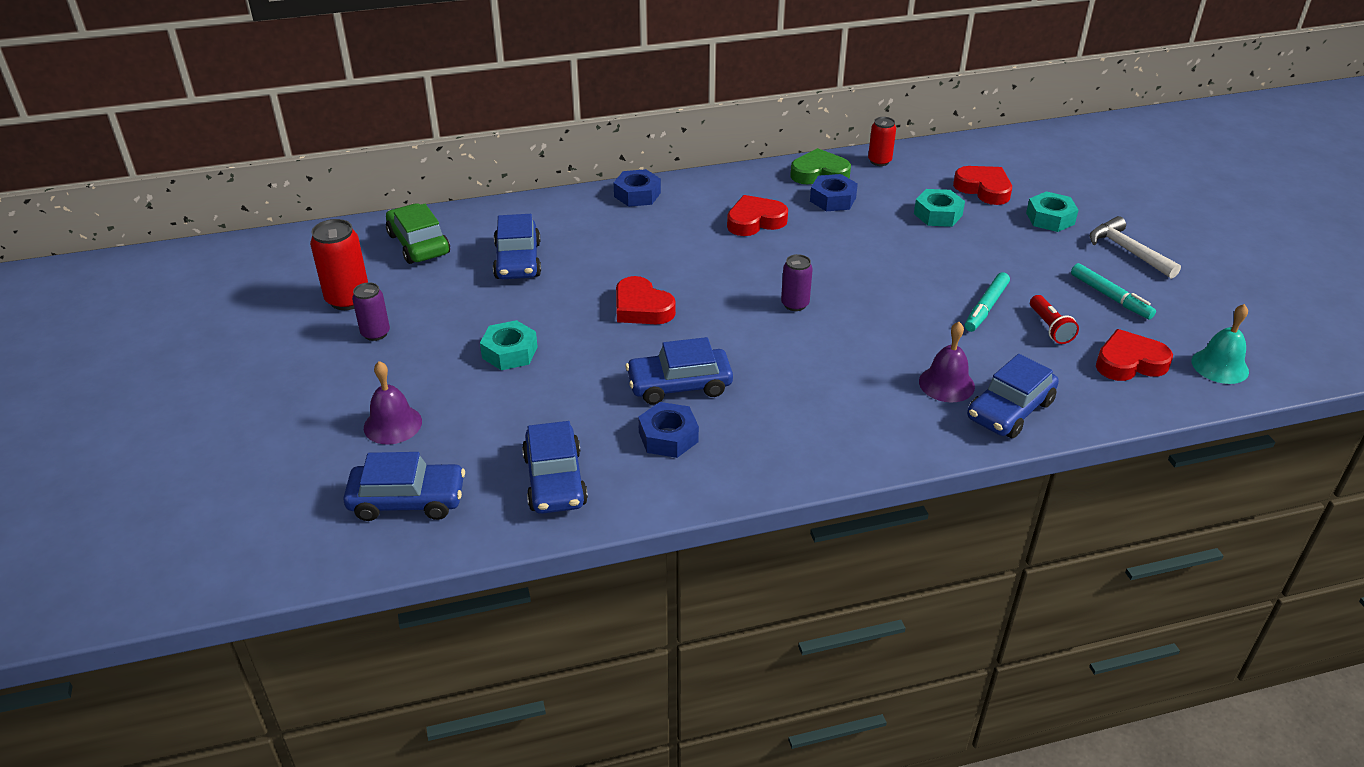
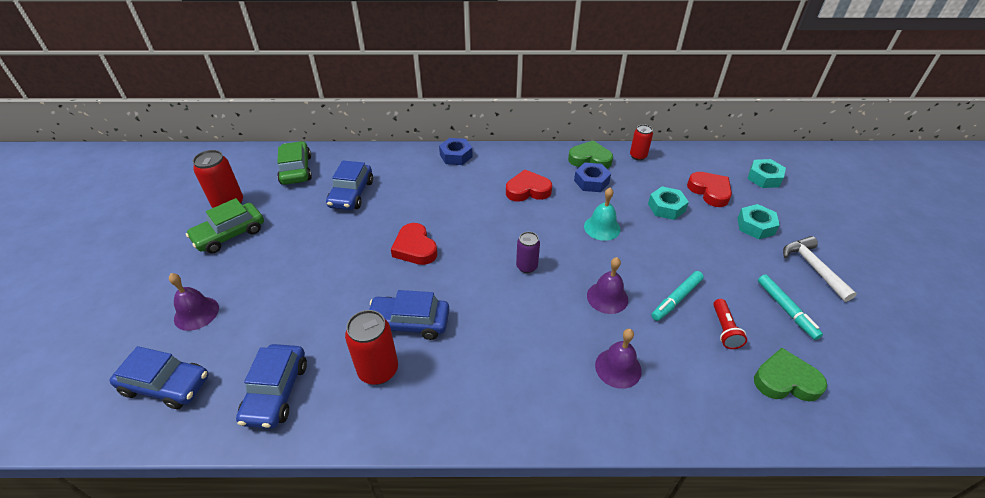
camera: 15 degrees right, 5 degrees up
purple can [352,282,390,341] -> green car [186,198,264,253]
turquoise nut [480,320,538,370] -> turquoise nut moved to [748,159,786,188]
blue nut [638,402,699,458] -> red can [345,310,398,385]
blue car [967,354,1059,438] -> none
red heart [1096,329,1173,381] -> green heart [754,348,827,402]
turquoise bell [1192,304,1249,384] -> turquoise bell moved to [584,187,621,241]
none -> purple bell [587,257,628,314]

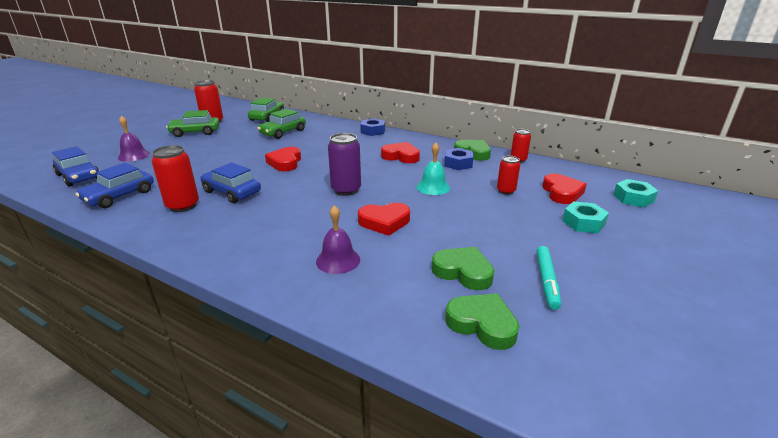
camera: 30 degrees right, 15 degrees down
blue car [326,160,373,210] -> green car [258,109,306,139]
purple can [516,232,540,273] -> purple can [328,133,361,196], size x1.59
purple bell [587,257,628,314] -> red heart [358,203,410,236]
turquoise nut [648,186,689,220] -> red can [497,156,520,195]
turquoise marker [651,271,704,321] -> none
red flashlight [713,299,747,349] -> green heart [432,247,495,290]
white hammer [783,236,857,302] -> none

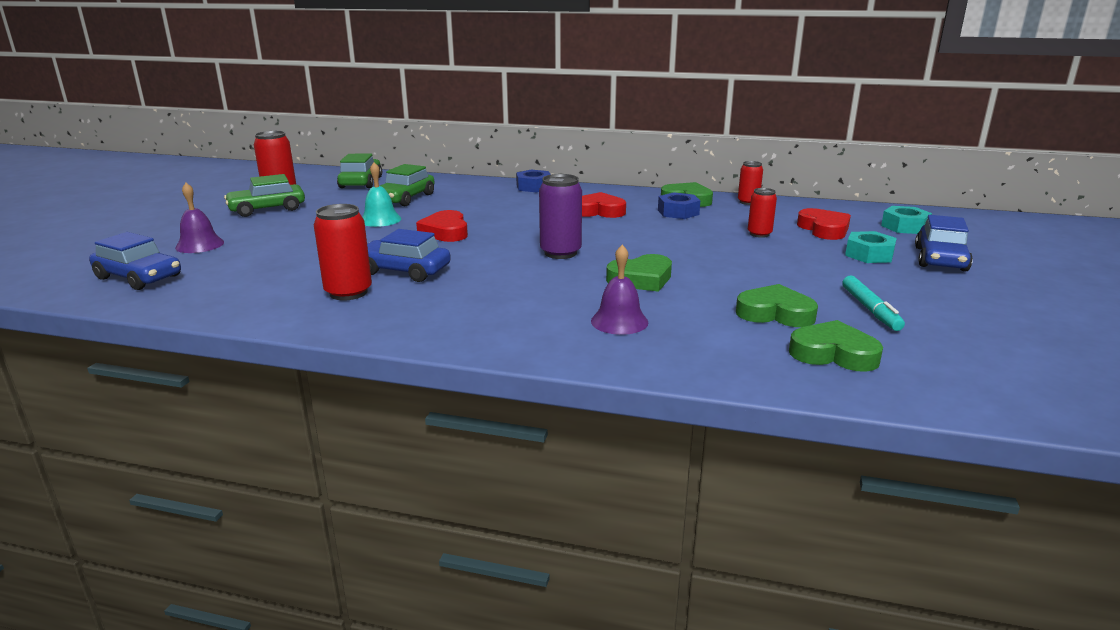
camera: 15 degrees left, 5 degrees down
blue car [76,163,154,208] -> blue car moved to [915,215,973,272]
red heart [358,203,410,236] -> green heart [606,254,672,292]
turquoise bell [417,142,450,195] -> turquoise bell moved to [362,162,401,227]

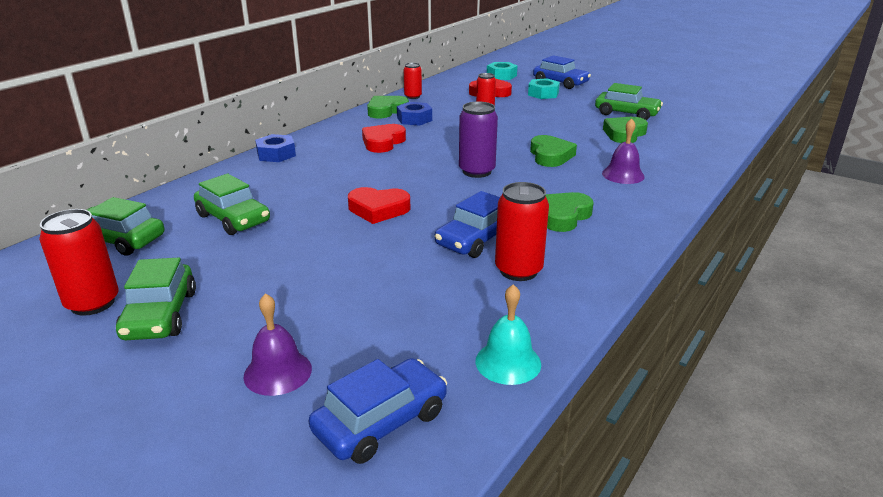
camera: 70 degrees left, 5 degrees up
turquoise bell [362,162,401,227] -> turquoise bell moved to [476,284,541,385]
green heart [789,320,883,372] -> green heart moved to [545,192,594,232]
turquoise marker [843,275,905,331] -> green car [595,83,663,120]

